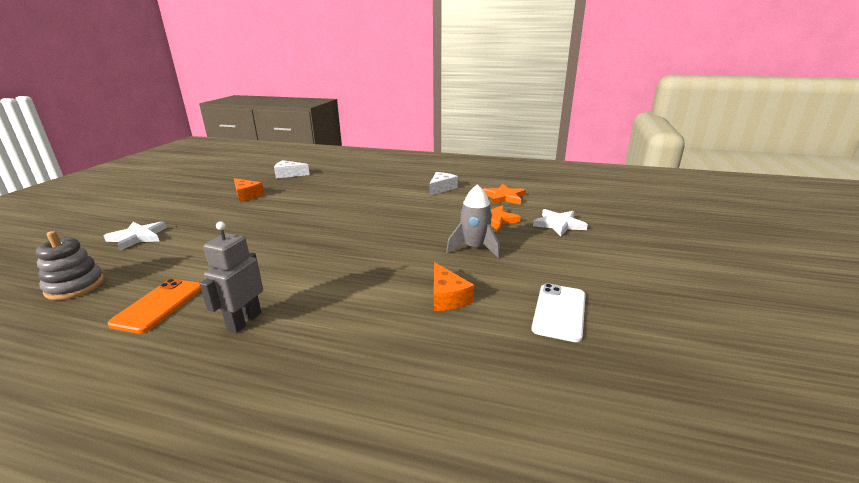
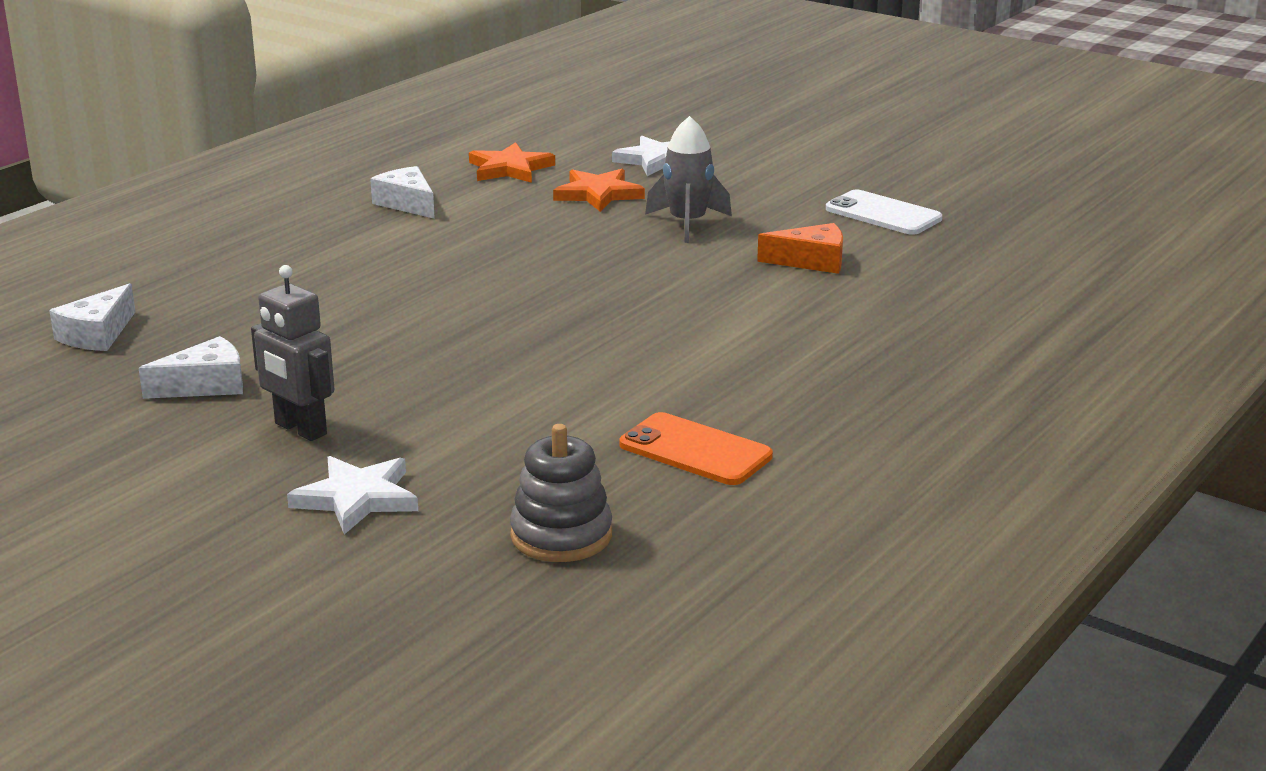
camera: 70 degrees left, 0 degrees up
grey robot [200,221,263,333] -> grey robot moved to [251,265,334,441]
orange cheese [234,178,264,202] -> white cheese [139,336,243,399]

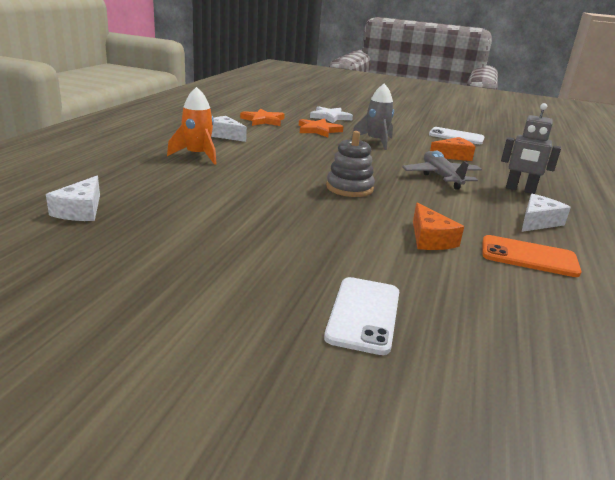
camera: 20 degrees left, 0 degrees up
white cheese [139,336,243,399] -> white cheese moved to [522,194,571,232]
grey robot [251,265,334,441] -> grey robot moved to [501,103,561,194]
white star [287,456,418,534] -> white phone [324,277,399,355]
grey stacking toy [510,424,612,562] -> grey stacking toy moved to [326,131,375,197]
none -> orange rocket [167,87,217,165]
none -> grey plane [402,151,482,189]
none -> orange cheese [413,202,464,250]

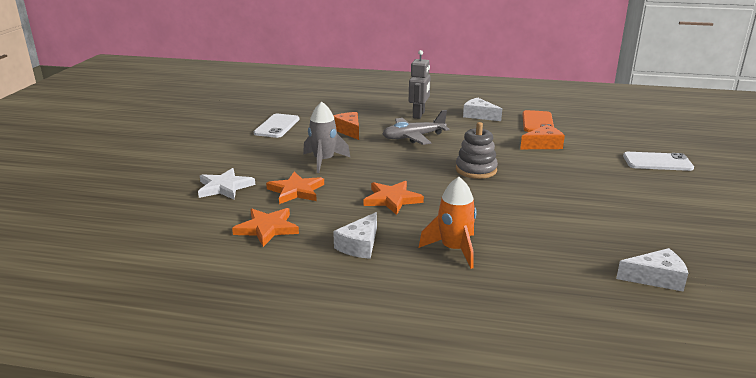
camera: 95 degrees left, 0 degrees up
none -> orange star [364,181,424,215]

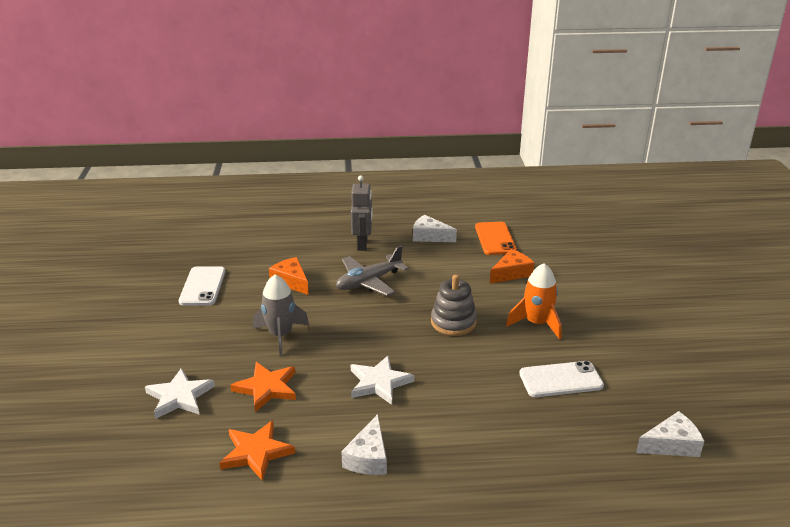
camera: 15 degrees left, 5 degrees up
orange star [364,181,424,215] -> white star [351,356,414,405]
orange rocket [419,177,477,269] -> orange rocket moved to [506,263,562,340]
white phone [623,152,694,171] -> white phone moved to [519,361,604,397]

